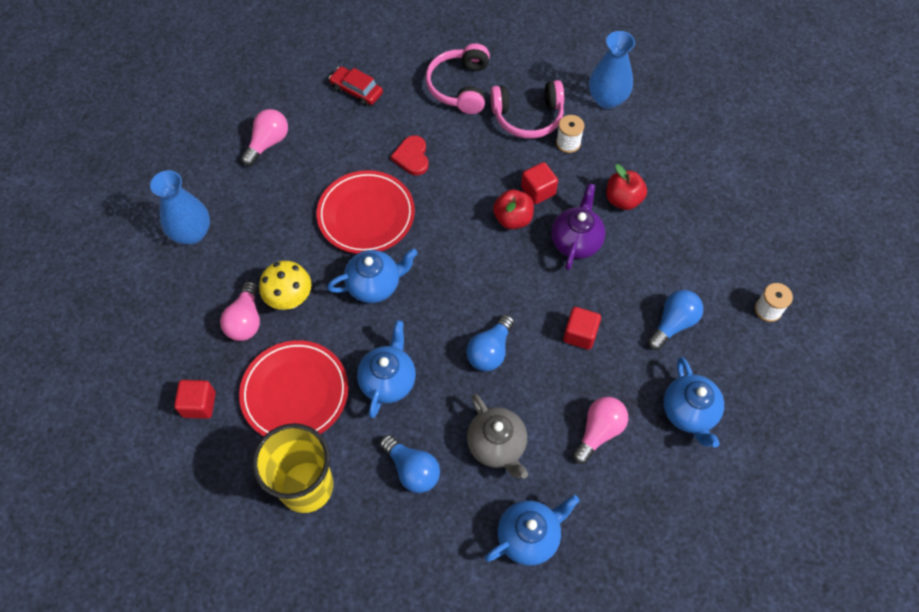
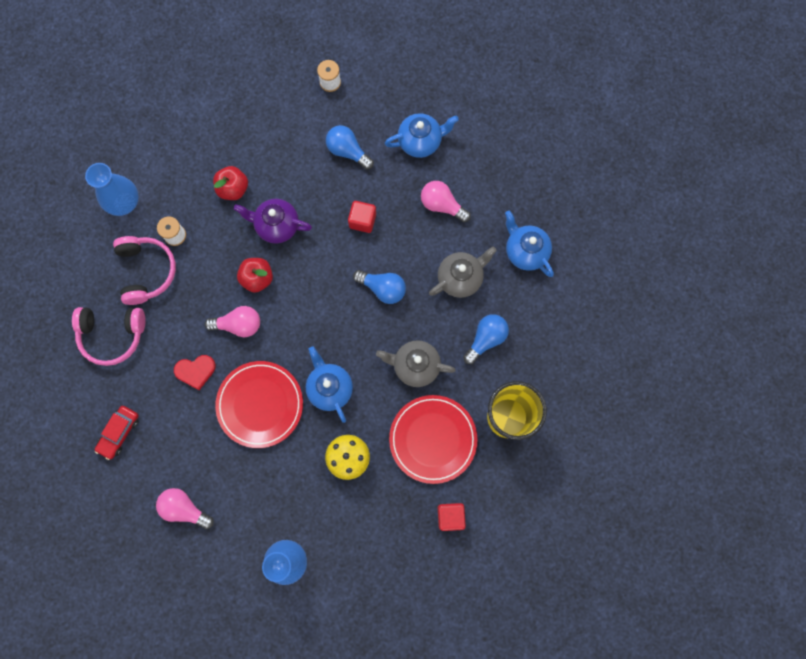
camera: 95 degrees left, 15 degrees up
pink light bulb [220,281,260,341] -> pink light bulb moved to [205,306,260,337]
blue teapot [357,320,416,418] -> grey teapot [376,340,456,387]
red cube [521,162,558,204] -> none

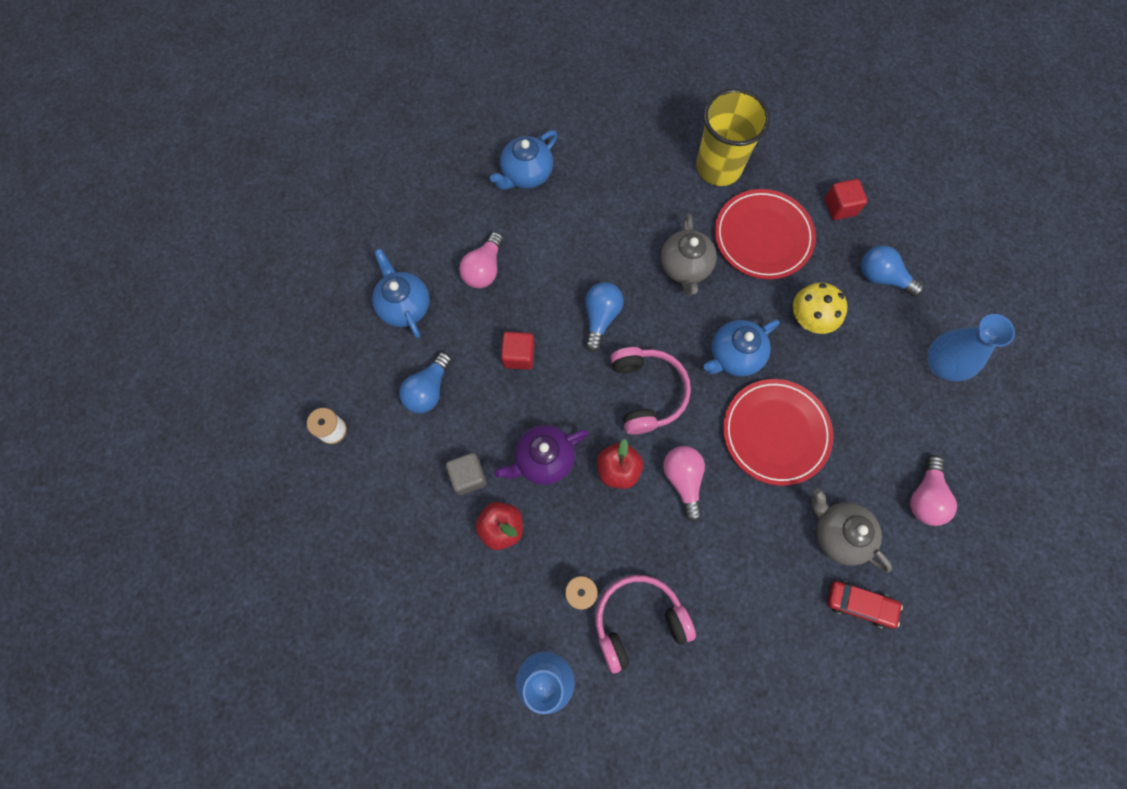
camera: 100 degrees left, 5 degrees down
pink headphones [72,307,146,366] -> pink headphones moved to [611,347,691,435]
red heart [174,355,216,390] -> none
purple teapot [234,199,312,244] -> purple teapot turned 60 degrees clockwise [494,425,589,485]
grey teapot [429,247,497,298] -> grey teapot moved to [811,489,892,573]
blue light bulb [463,314,509,364] -> blue light bulb moved to [861,246,924,297]
none -> grey cube [446,453,487,495]

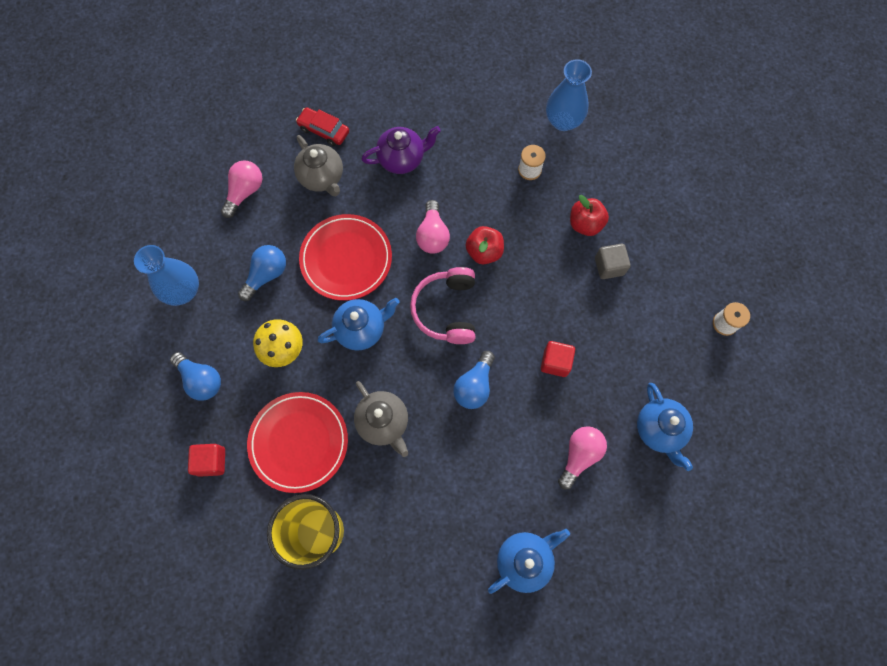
camera: 170 degrees left, 0 degrees up
blue light bulb [399,352,452,413] -> blue light bulb moved to [238,245,286,301]
purple teapot [494,425,589,485] -> purple teapot moved to [361,126,441,174]
pink headphones [596,575,696,673] -> none
grey teapot [661,213,717,295] -> grey teapot turned 135 degrees clockwise [354,381,408,457]

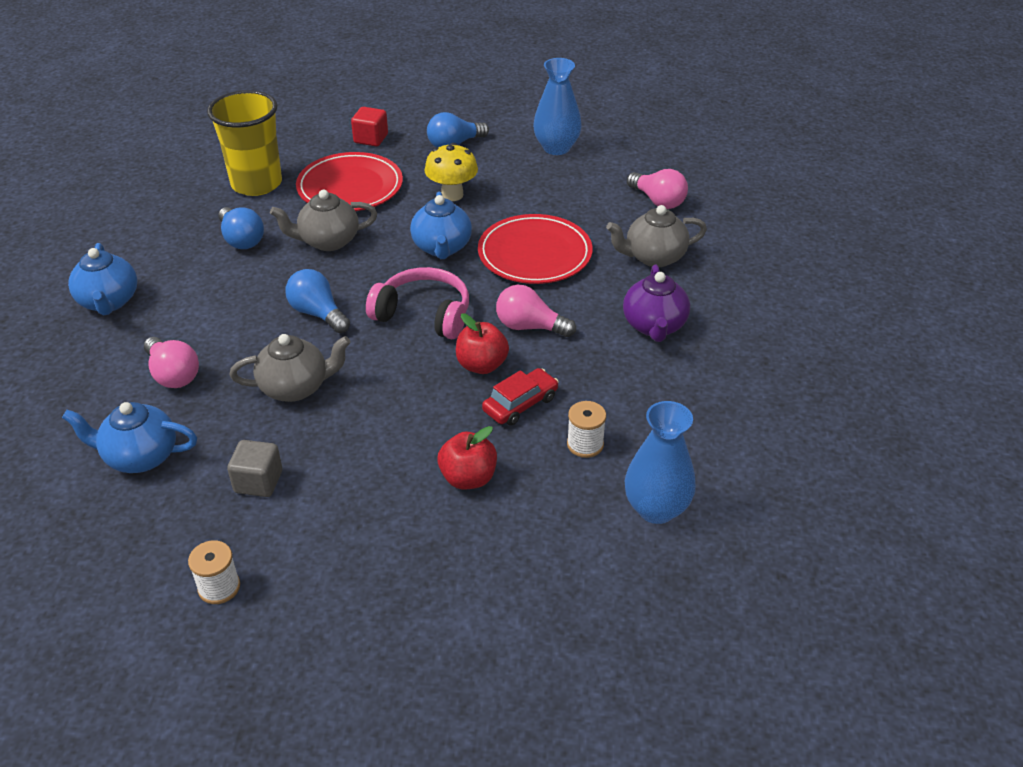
camera: 110 degrees right, 30 degrees down
blue light bulb [238,245,286,301] -> blue light bulb moved to [218,207,264,249]
red car [296,107,349,146] -> red car moved to [482,368,559,426]
red cube [541,341,575,377] -> grey teapot [230,334,351,402]
grey cube [595,244,630,279] -> grey cube moved to [227,440,282,497]

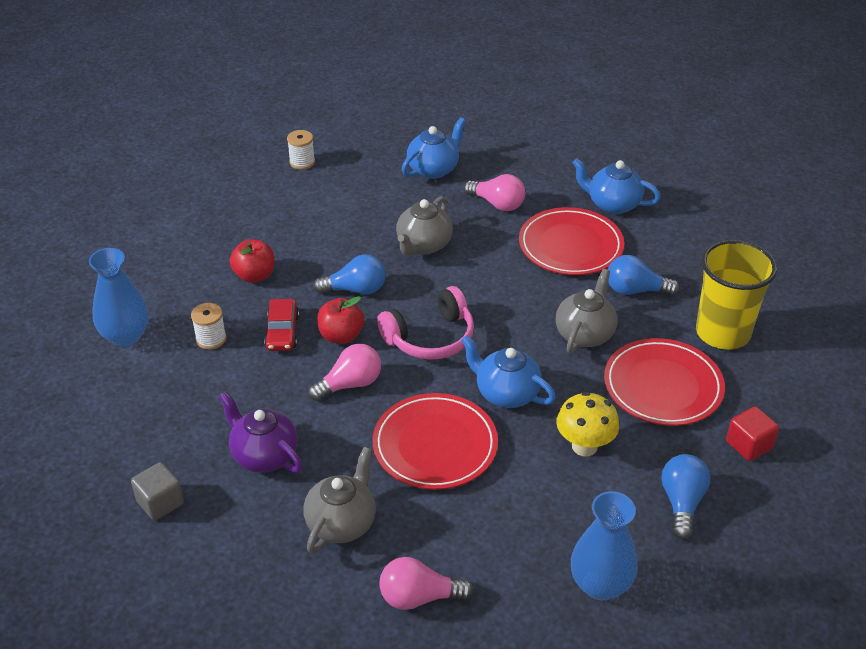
camera: 130 degrees right, 0 degrees up
pink light bulb [144,337,199,388] -> pink light bulb turned 150 degrees counterclockwise [464,174,525,211]
grey cube [227,440,282,497] -> grey cube moved to [131,462,184,521]
blue light bulb [285,269,350,333] -> blue light bulb moved to [313,254,386,294]
none -> red plate [519,207,624,275]

